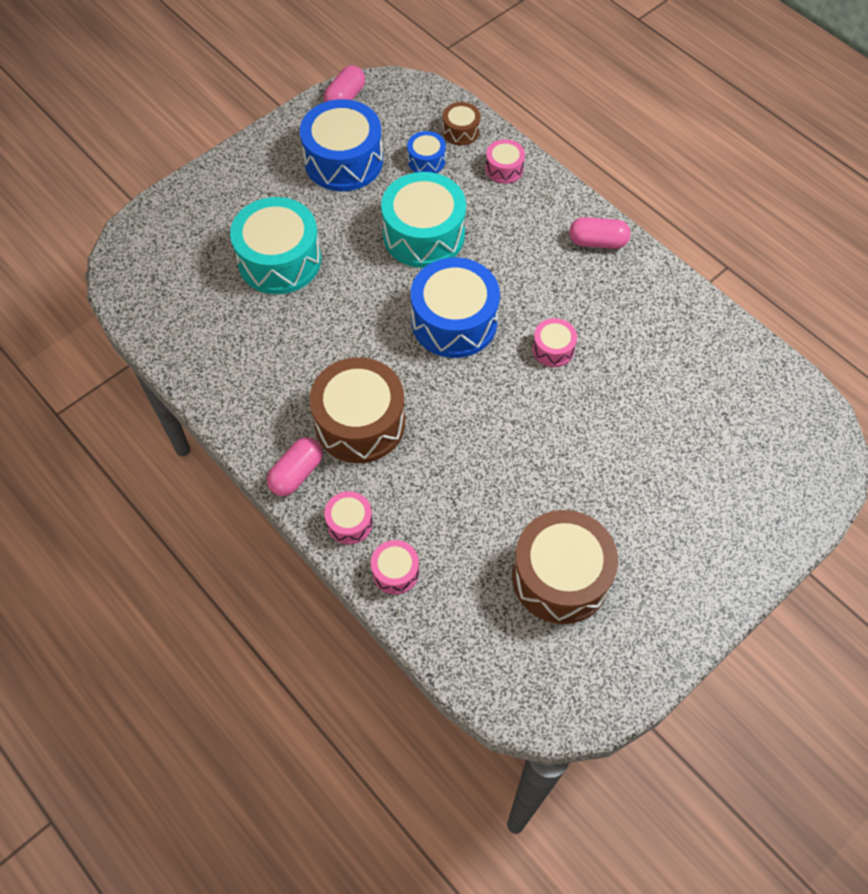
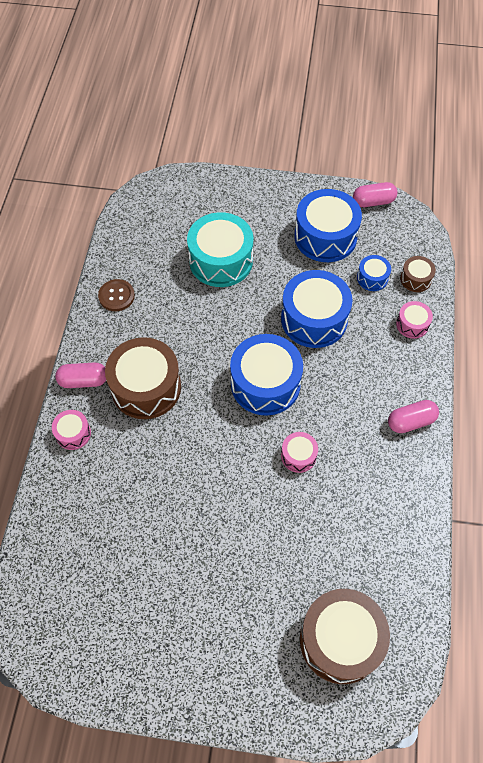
camera: 50 degrees right, 0 degrees up
pink drum [371,540,419,594] -> none
turquoise drum [381,172,466,268] -> blue drum [281,270,353,348]
brown drum [512,510,618,624] -> brown drum moved to [300,589,390,684]
pink capsule [569,217,631,249] -> pink capsule turned 75 degrees counterclockwise [388,400,439,433]
none -> brown button [98,279,135,311]

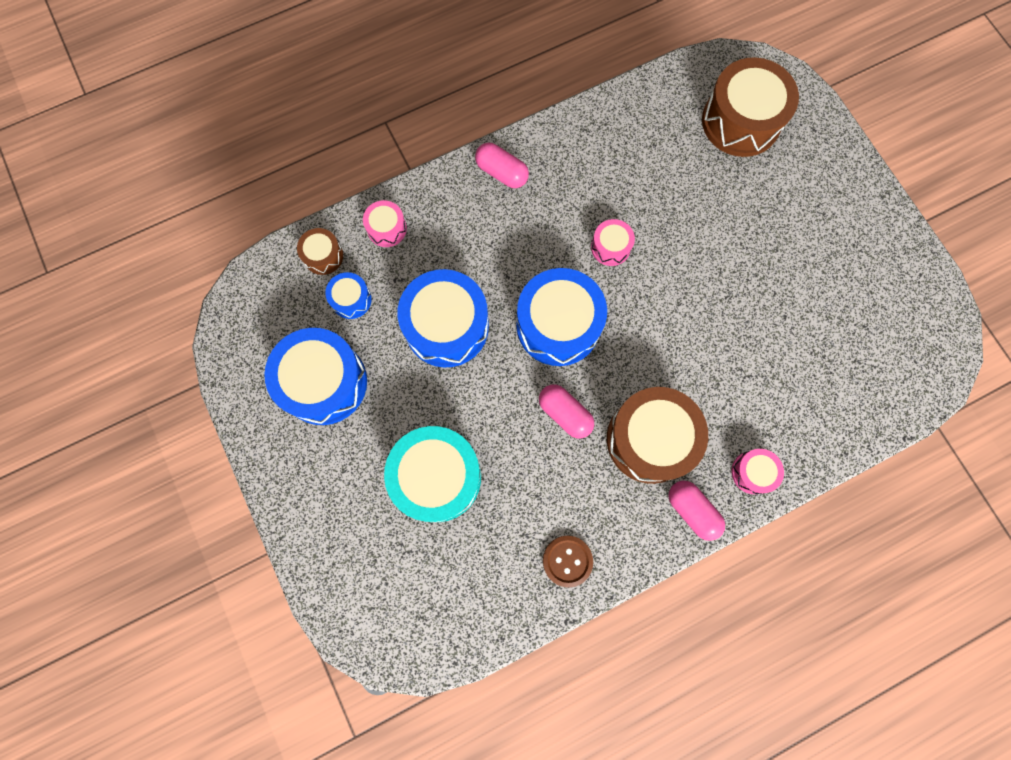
camera: 125 degrees left, 15 degrees up
pink capsule [353,182,398,207] -> pink capsule moved to [539,384,594,438]

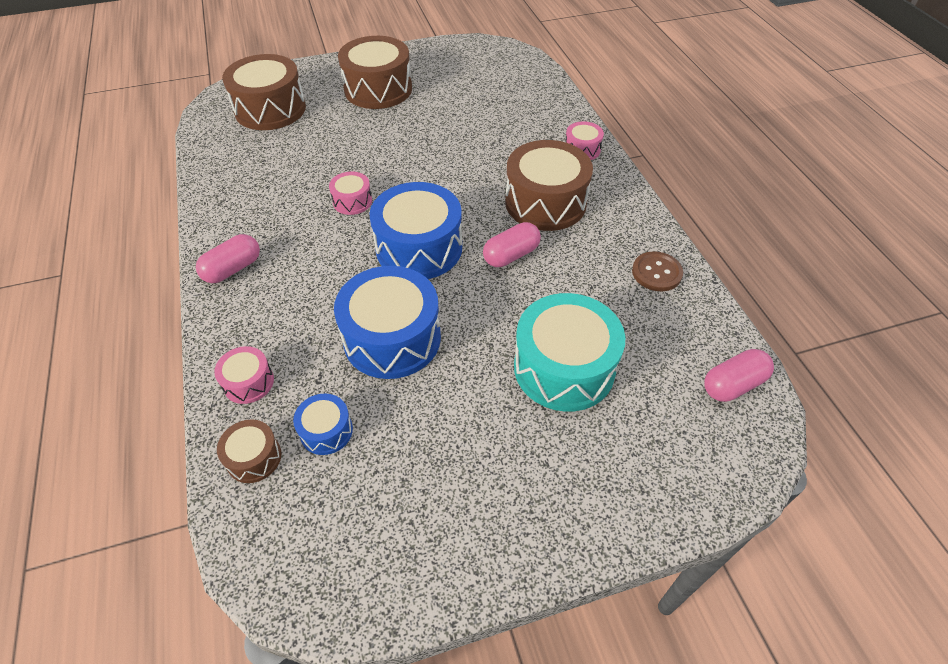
camera: 80 degrees left, 25 degrees down
blue drum [264,328,367,425] -> none
pink capsule [668,481,725,541] -> pink capsule moved to [704,349,774,402]
none -> brown drum [338,36,412,109]

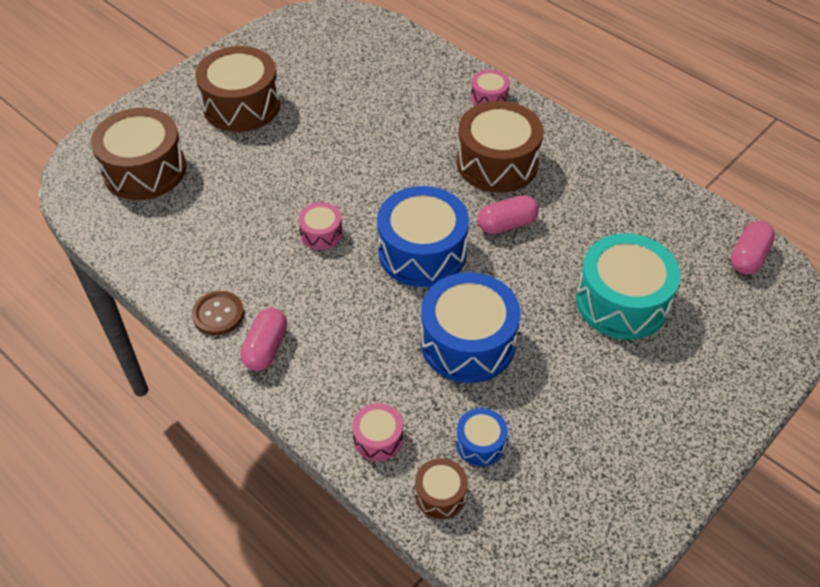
camera: 30 degrees left, 0 degrees up
pink capsule [483,222,541,267] -> pink capsule turned 45 degrees clockwise [478,195,539,234]
brown button [632,251,683,291] -> brown button moved to [192,291,244,335]

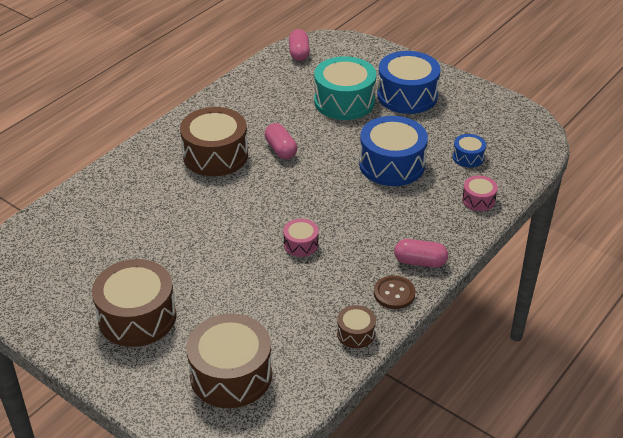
camera: 95 degrees left, 10 degrees down
blue drum [377,186,469,287] -> blue drum moved to [377,51,441,114]
brown drum [415,458,468,519] -> brown drum moved to [337,305,376,348]
pink drum [471,70,510,106] -> none
pink capsule [731,221,775,274] -> pink capsule turned 60 degrees clockwise [289,29,310,61]

